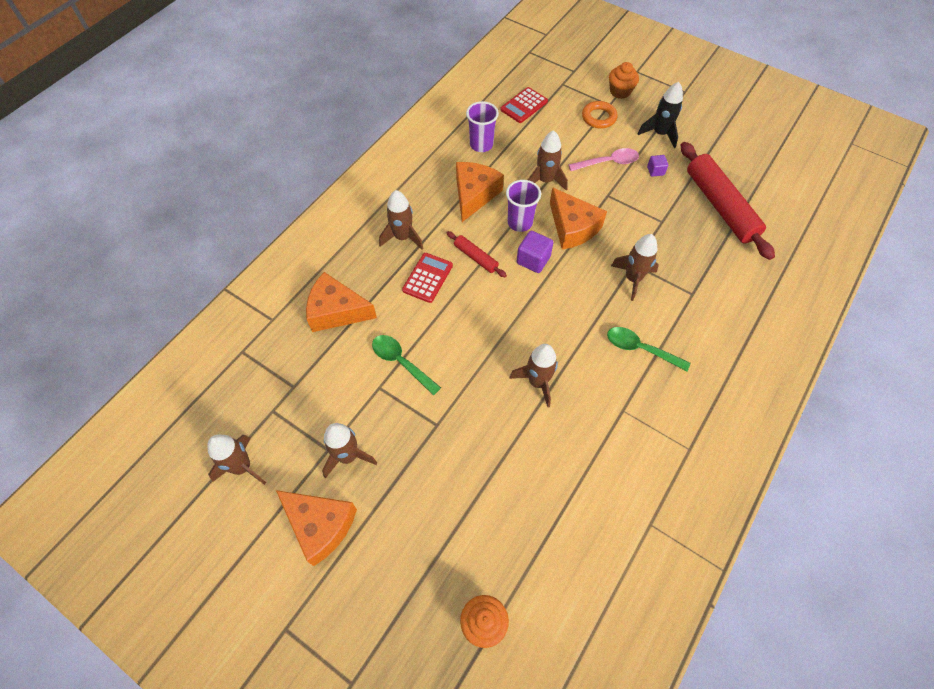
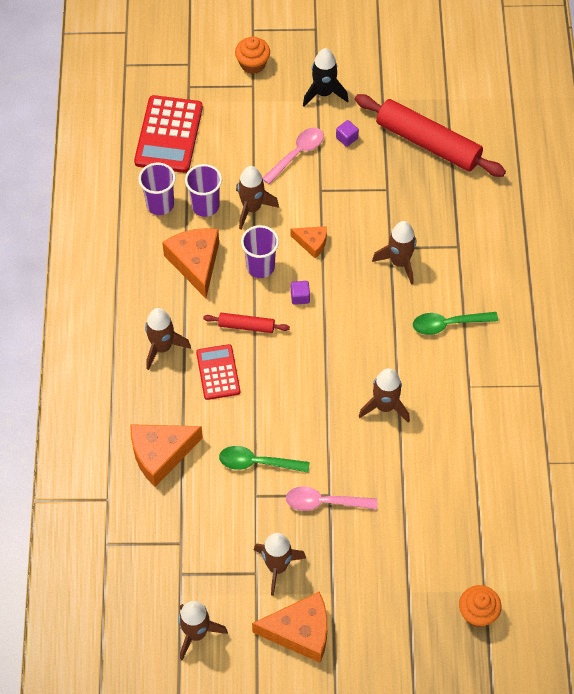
camera: 35 degrees left, 0 degrees up
red calculator [500,87,548,123] -> red calculator [134,95,203,173], size x1.63
purple cube [517,231,554,273] -> purple cube [291,281,310,305], size x0.60
orange cheese [550,187,607,249] -> orange cheese [290,226,327,259], size x0.55
orange ring [582,101,618,129] -> none
none -> purple cup [185,164,222,217]
none -> pink spoon [286,486,377,511]

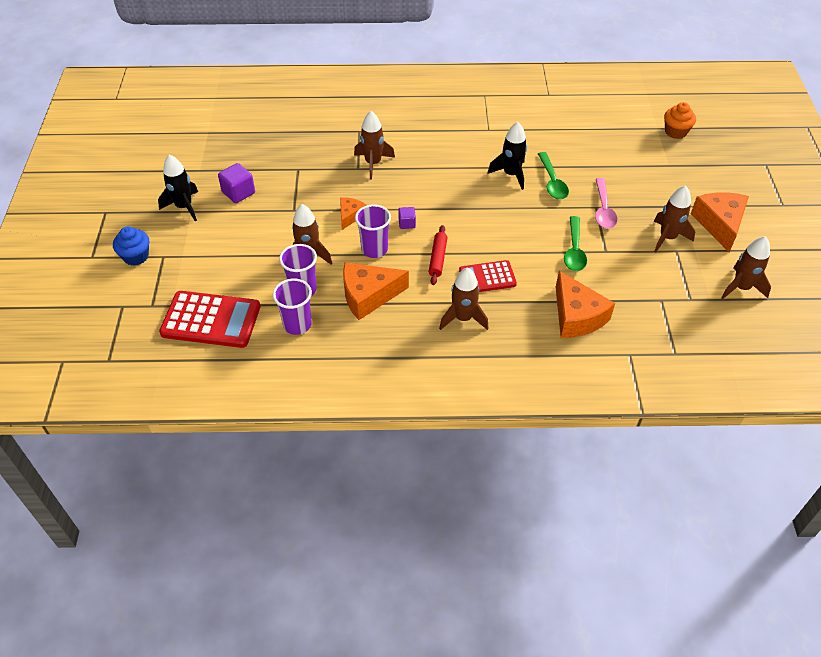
camera: 90 degrees left, 10 degrees down
orange cupcake [235,36,270,74] -> blue cupcake [113,227,149,266]
pink spoon [263,127,324,185] -> none
purple cube [336,120,359,147] -> purple cube [218,163,255,203], size x1.65
red rolling pin [355,94,506,177] -> none
brown rocket [358,368,410,423] -> black rocket [488,122,527,190]
green spoon [413,312,498,335] -> green spoon moved to [538,152,569,199]

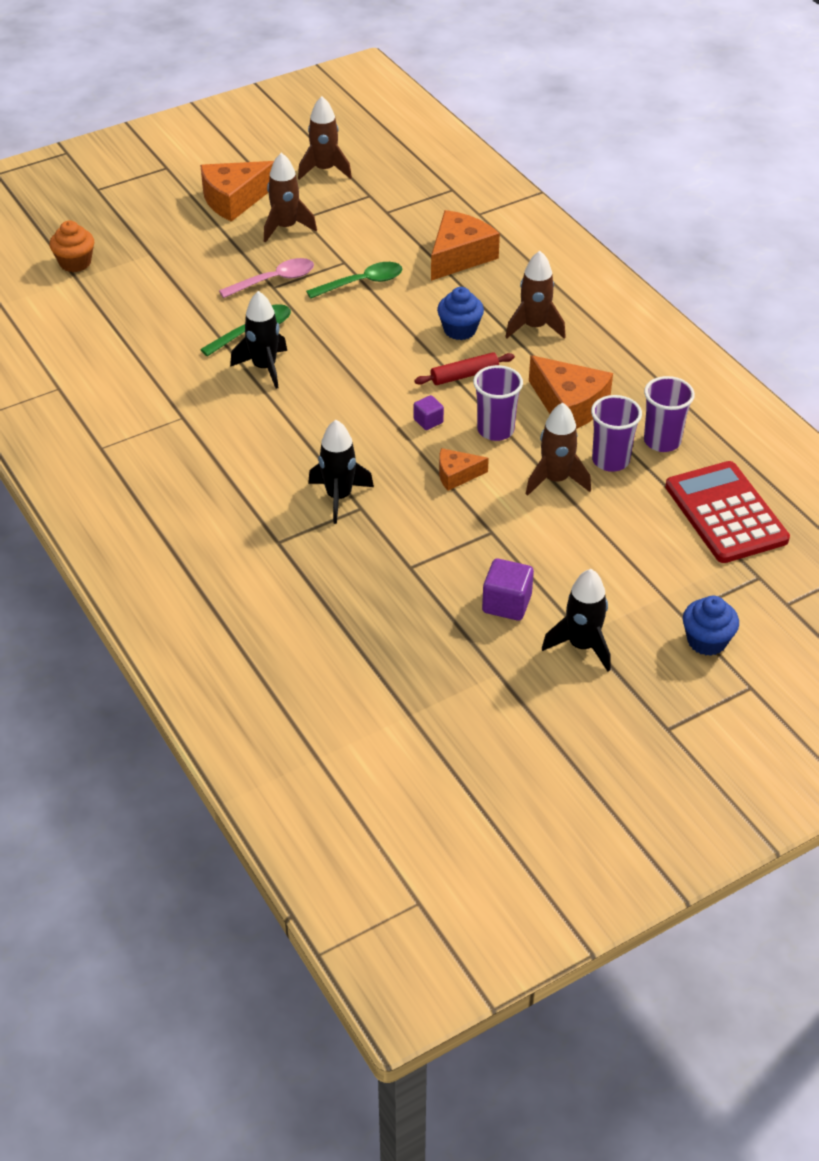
camera: 120 degrees left, 5 degrees down
brown rocket [354,111,395,180] -> black rocket [308,420,374,524]
red calculator [459,260,517,292] -> blue cupcake [437,287,484,340]

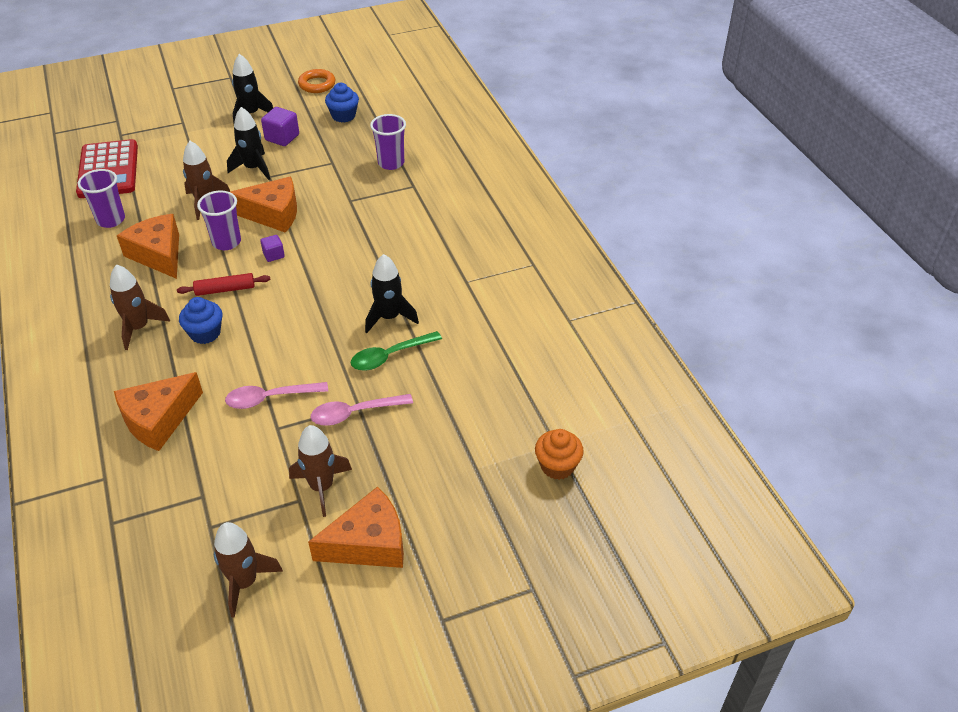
camera: 170 degrees left, 0 degrees up
green spoon [306,262,402,299] -> pink spoon [225,382,328,409]
black rocket [308,420,374,524] -> black rocket moved to [227,107,270,180]
orange cheese [439,448,489,491] -> orange cheese [230,176,297,233], size x1.81
purple cup [591,395,642,472] -> purple cup moved to [370,114,406,170]
blue cupcake [683,596,739,656] -> blue cupcake moved to [325,83,359,123]
none -> orange ring [298,69,336,93]

